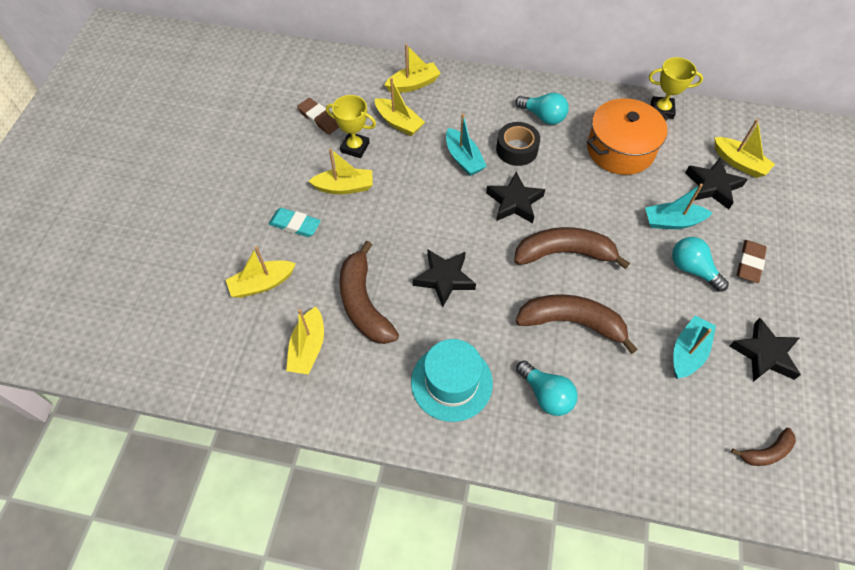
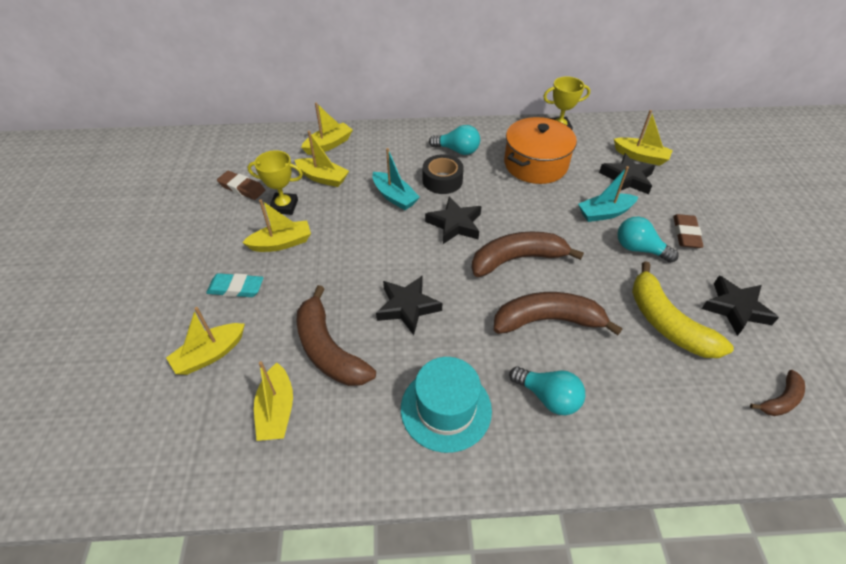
camera: 15 degrees left, 10 degrees down
turquoise boat [673,316,716,378] -> yellow banana [632,261,734,358]

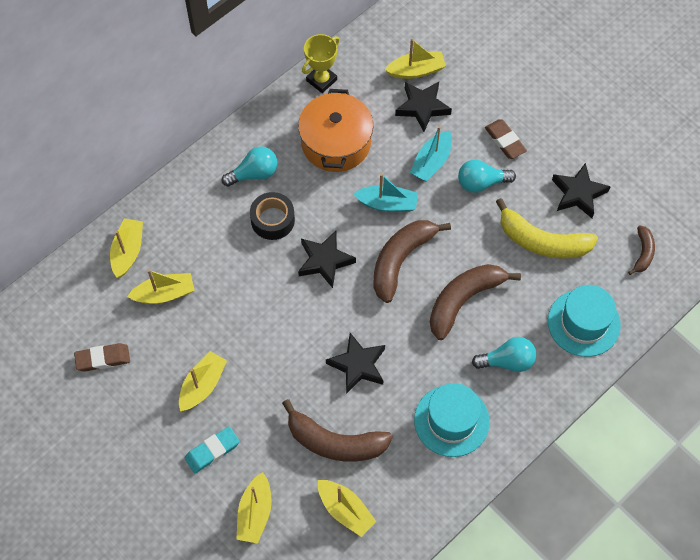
camera: 40 degrees left, 15 degrees up
yellow trophy [248,150,303,215] -> none
turquoise boat [372,148,420,210] -> turquoise boat moved to [354,174,418,212]
none -> turquoise hat [548,285,621,357]

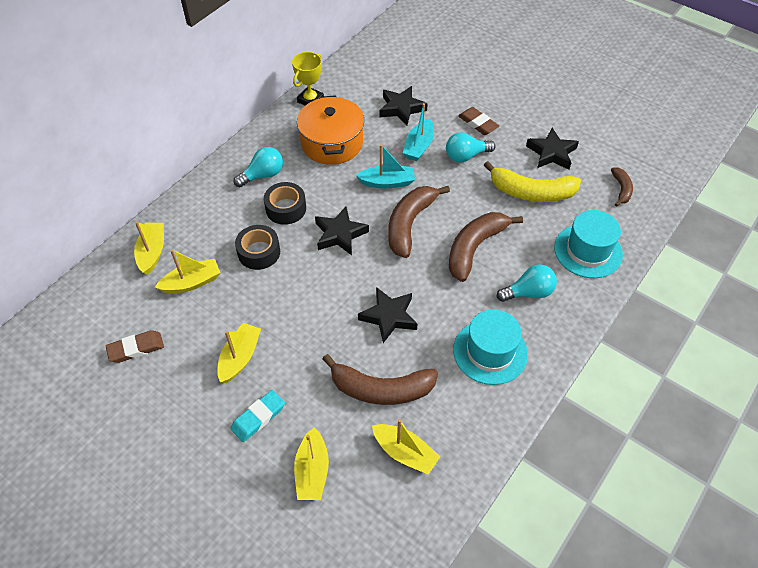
camera: 10 degrees left, 10 degrees down
yellow boat [385,39,446,79] -> none
none -> black tape [235,225,280,270]

